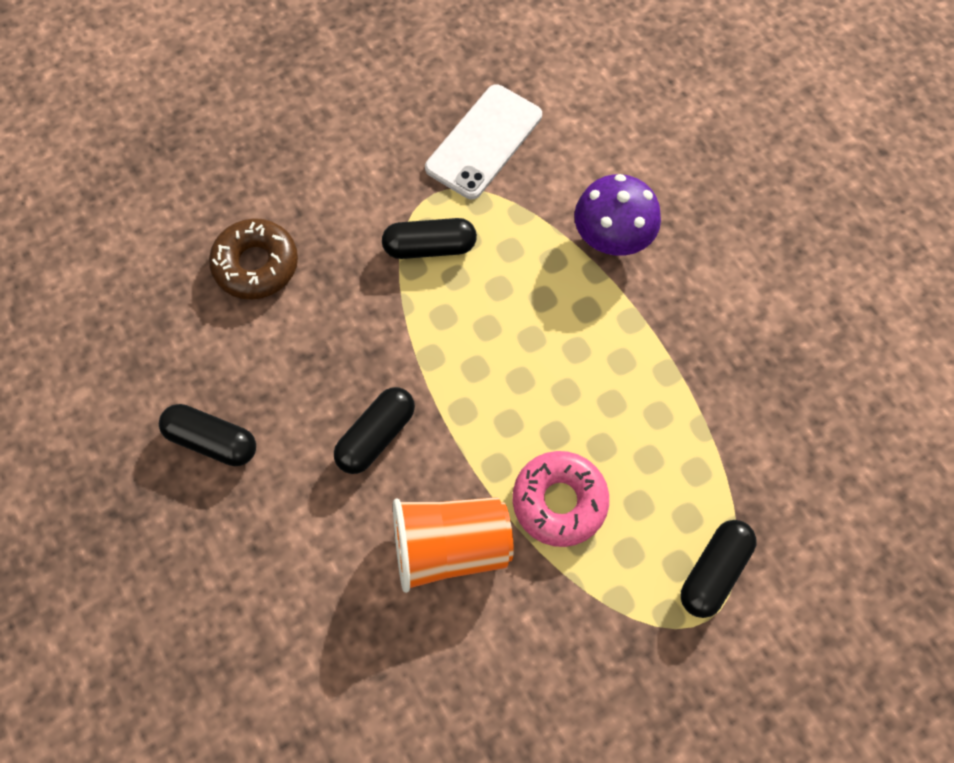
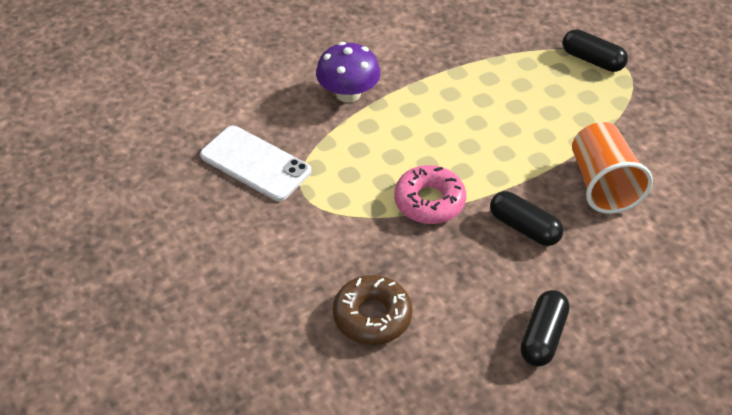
camera: 90 degrees left, 20 degrees down
black capsule [382,218,477,259] -> none
pink donut [513,451,609,547] -> pink donut moved to [394,165,466,224]

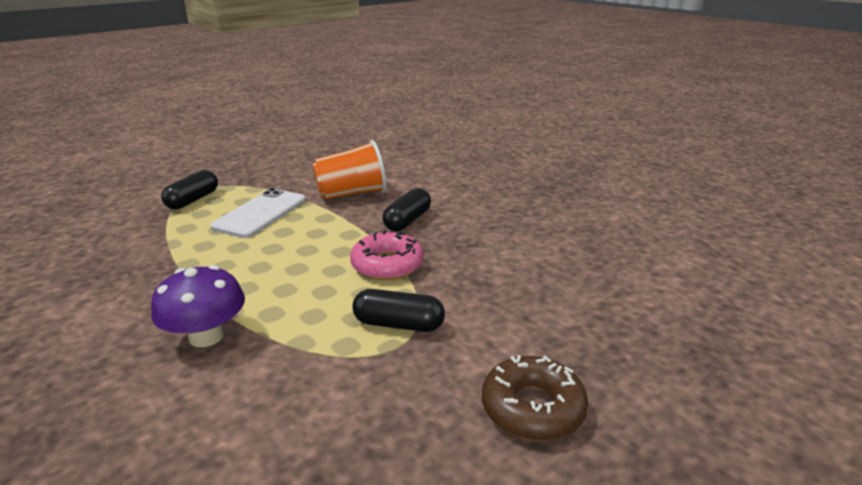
camera: 100 degrees left, 20 degrees down
white phone [200,126,311,201] -> white phone moved to [210,188,306,238]
brown donut [333,275,412,345] -> brown donut moved to [482,355,588,441]
black capsule [520,290,569,367] -> black capsule moved to [352,289,445,332]

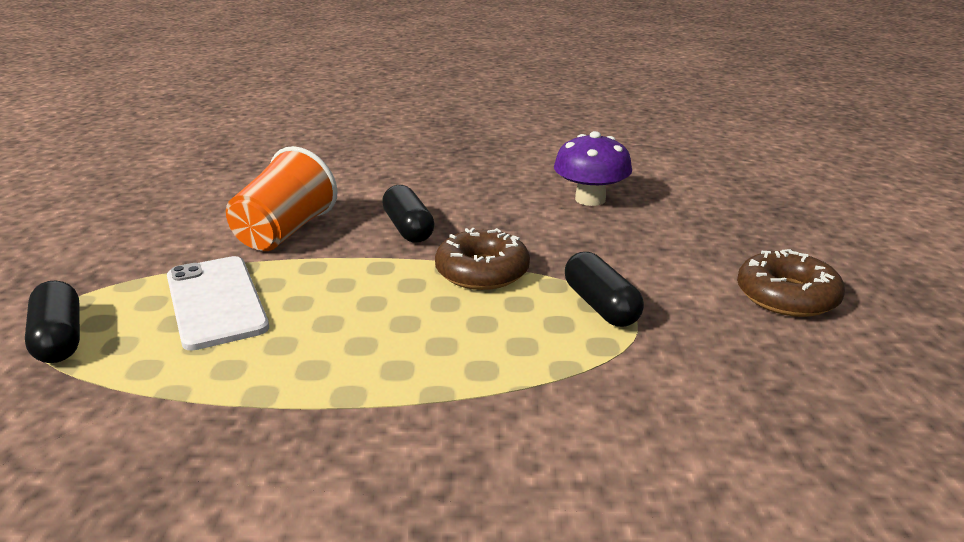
camera: 50 degrees left, 0 degrees up
purple mushroom [151,265,245,347] -> purple mushroom moved to [554,131,632,206]
pink donut [350,230,424,280] -> brown donut [435,228,530,290]
black capsule [352,289,445,332] -> black capsule turned 75 degrees counterclockwise [565,252,644,327]

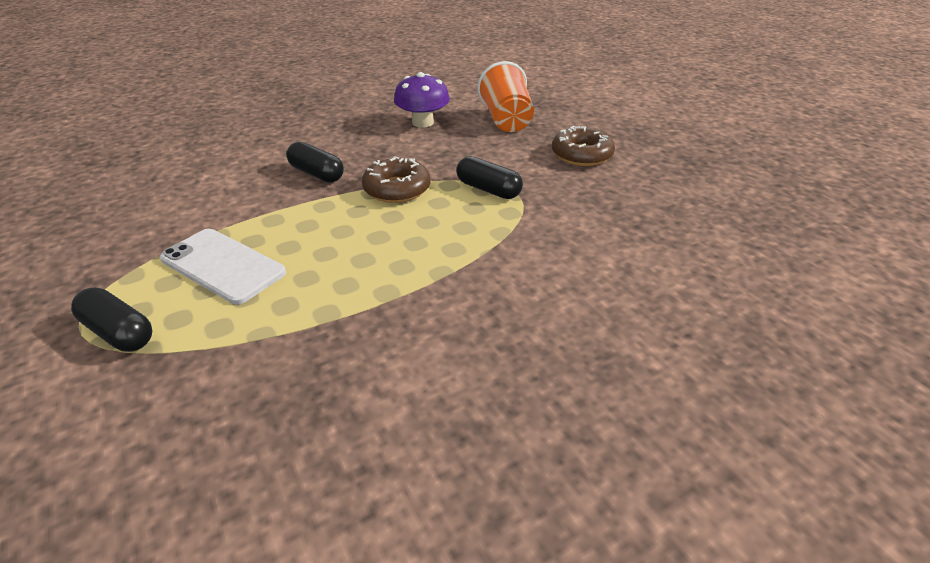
camera: 30 degrees left, 10 degrees up
orange cup [226,146,338,251] -> orange cup moved to [477,61,534,132]

